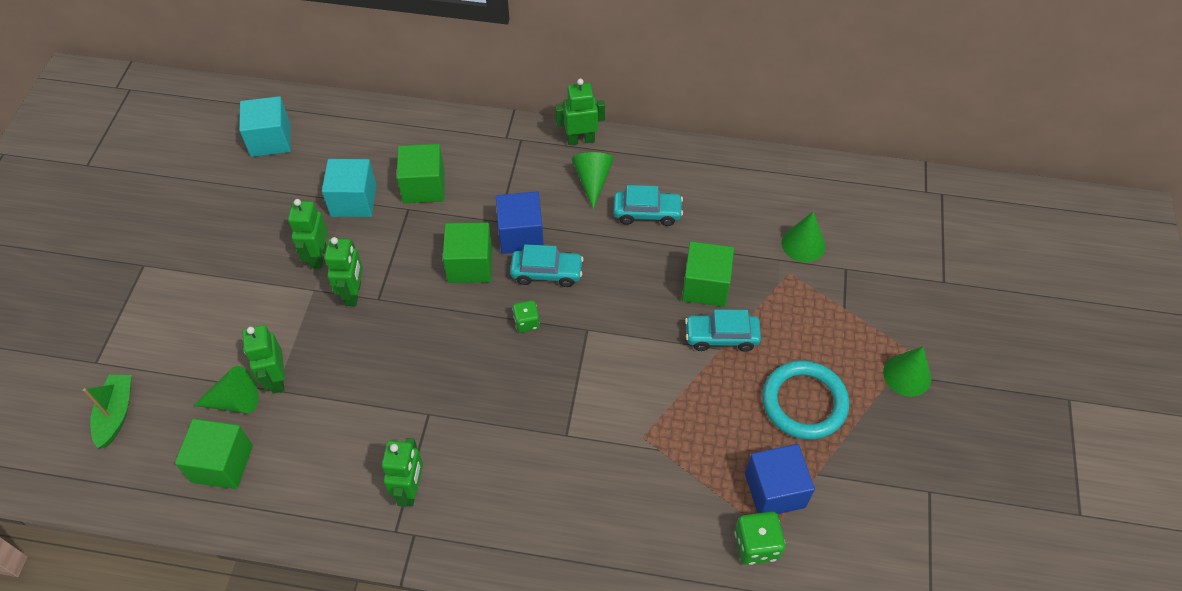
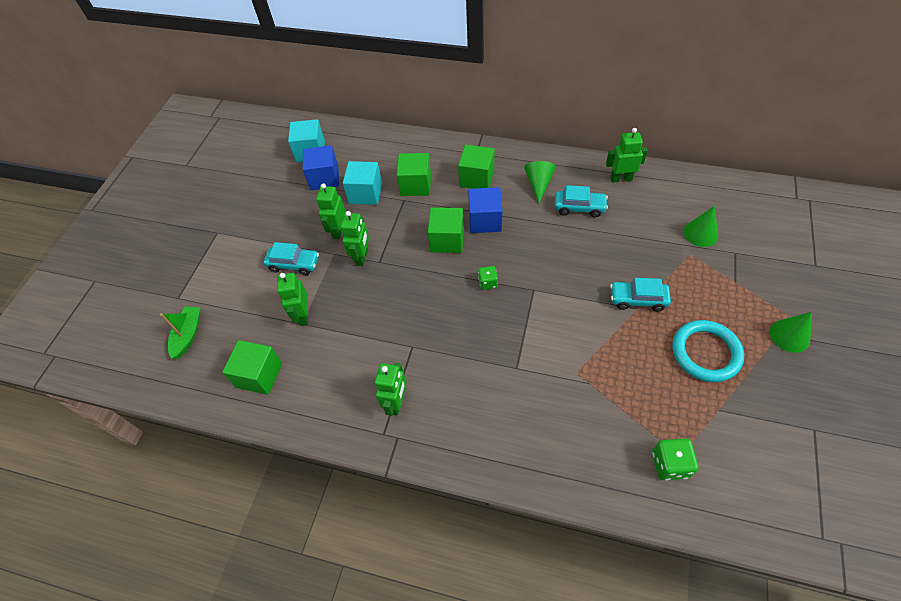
camera: 10 degrees right, 0 degrees up
green cone [193,366,259,413] -> none
turquoise car [510,244,584,287] -> turquoise car moved to [264,242,319,275]
green robot [555,79,605,145] -> green robot moved to [606,128,648,183]
green cube [682,241,734,307] -> green cube moved to [458,145,494,189]
blue cube [745,444,815,514] -> blue cube moved to [303,145,339,190]

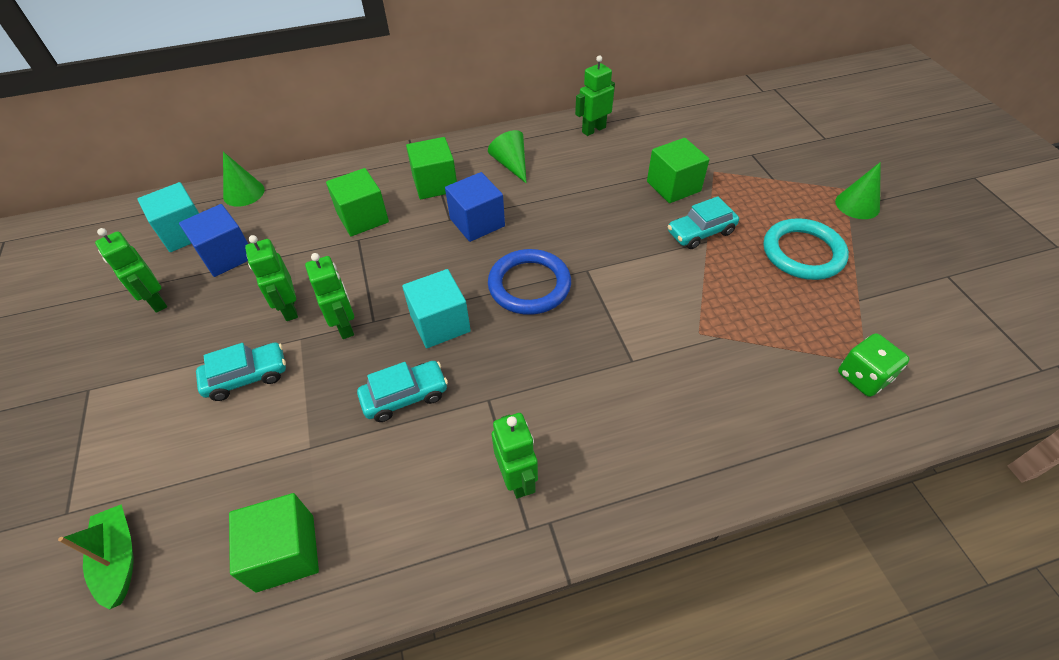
camera: 35 degrees left, 5 degrees down
green robot [277,273,308,326] -> green robot moved to [95,228,167,313]
turquoise cube [343,161,382,205] -> turquoise cube moved to [402,269,471,348]
green cube [428,207,464,253] -> green cube moved to [647,138,710,203]
green dice [478,266,498,290] -> blue ring [488,249,571,315]
turquoise car [555,185,608,217] -> turquoise car moved to [357,361,448,422]
green cone [683,206,718,247] -> green cone moved to [223,152,265,207]

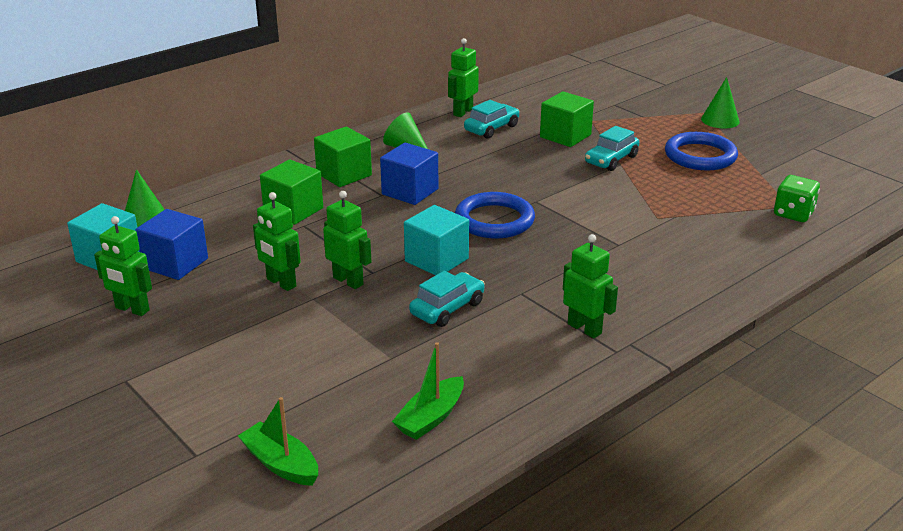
camera: 25 degrees left, 20 degrees down
turquoise car [196,342,286,401] -> turquoise car moved to [464,100,520,139]
green cube [229,493,319,592] -> green boat [392,342,464,440]
turquoise ring [764,218,849,280] -> blue ring [665,132,738,171]

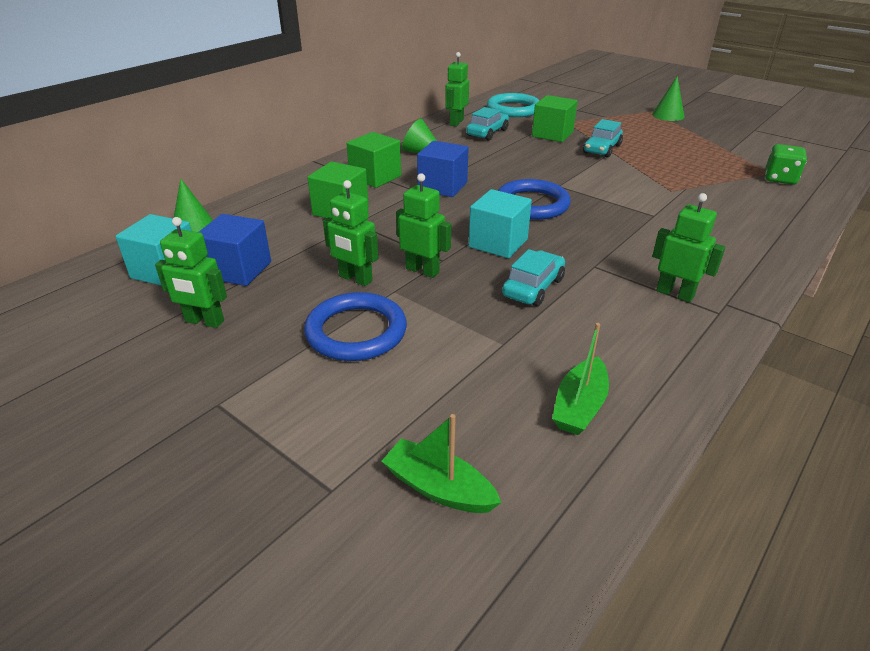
camera: 10 degrees left, 5 degrees up
blue ring [665,132,738,171] -> blue ring moved to [304,292,407,361]
none -> turquoise ring [487,93,540,117]

